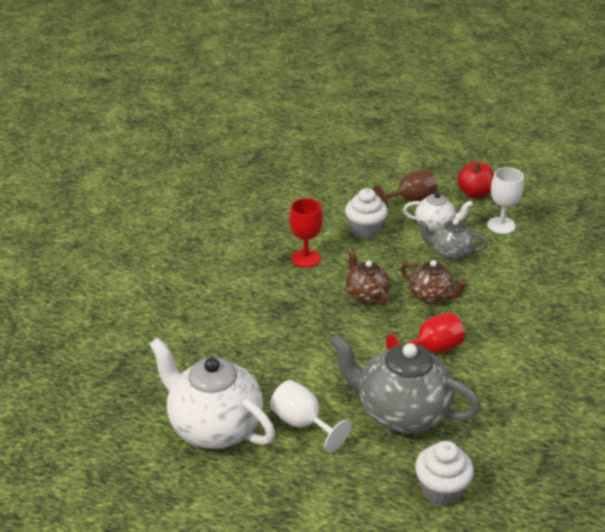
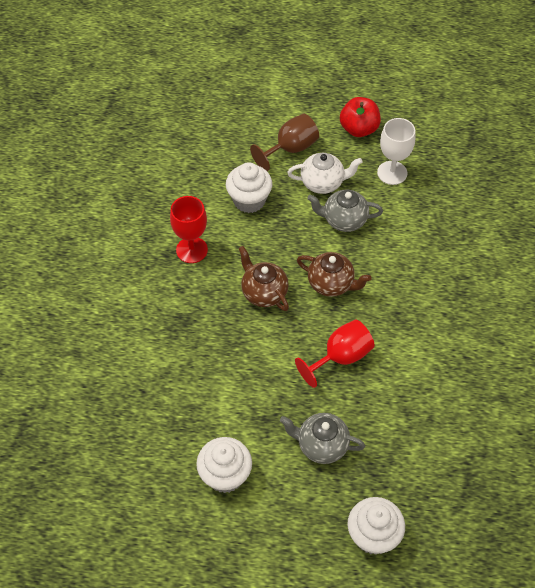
camera: 10 degrees left, 20 degrees up
white teapot [149,337,275,449] -> none
white goblet [270,380,351,452] -> white cupcake [196,437,252,493]
grey teapot [330,334,481,433] -> grey teapot [280,413,365,464], size x0.55

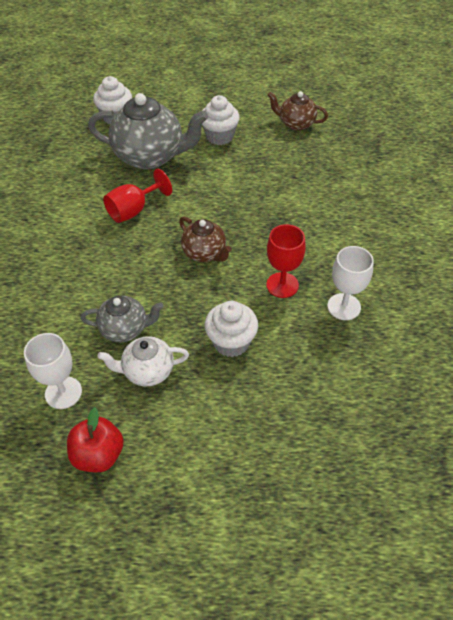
camera: 175 degrees right, 5 degrees down
brown goblet [250,114,319,171] -> none
grey teapot [280,413,365,464] -> grey teapot [88,93,208,169], size x1.83
brown teapot [297,252,372,297] -> brown teapot moved to [268,91,328,131]
none -> white goblet [327,246,374,320]

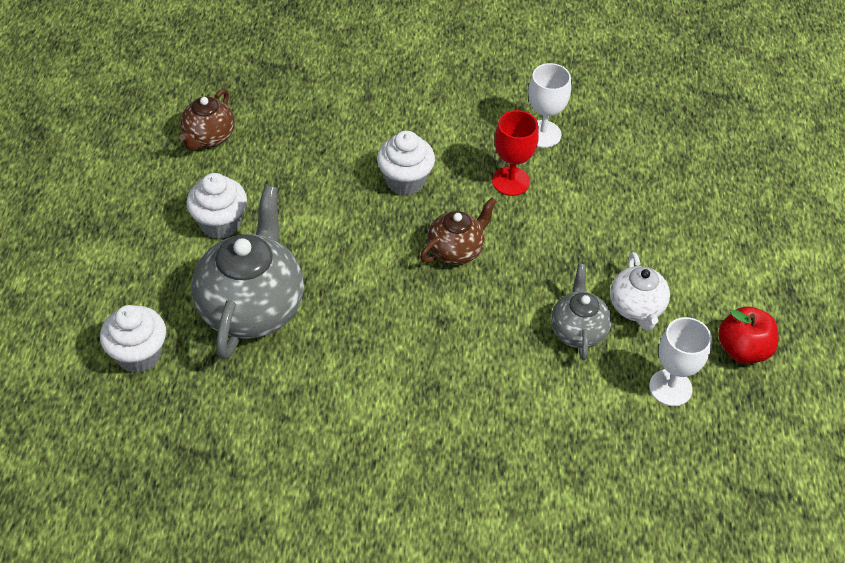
camera: 90 degrees left, 0 degrees up
red goblet [103,169,172,223] -> none
white cupcake [205,301,258,357] -> white cupcake moved to [377,131,435,195]

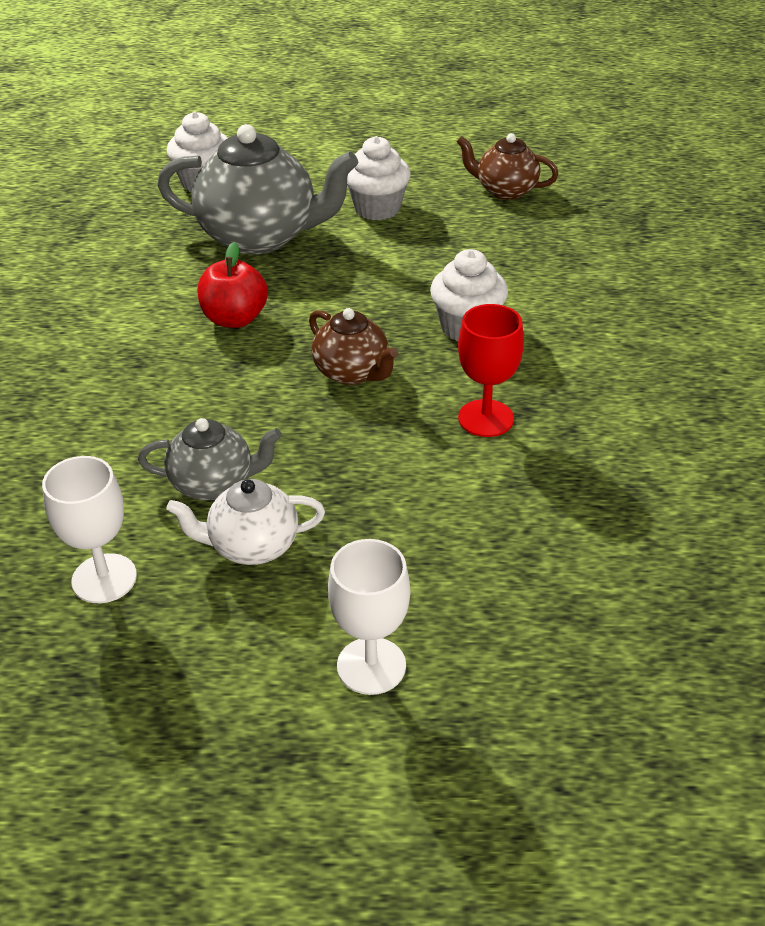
camera: 90 degrees right, 10 degrees down
white goblet [528,63,571,148] -> white goblet moved to [328,539,410,695]
red apple [718,306,778,363] -> red apple moved to [198,242,268,328]

